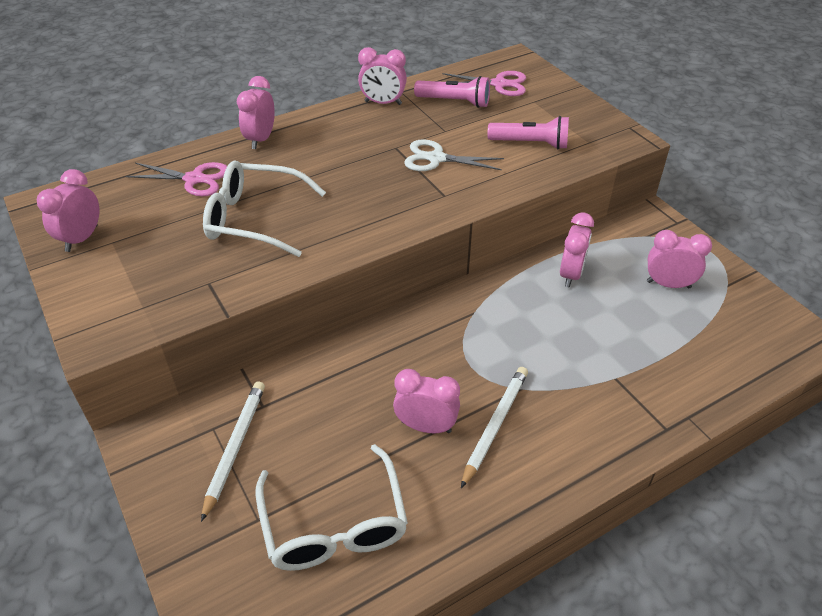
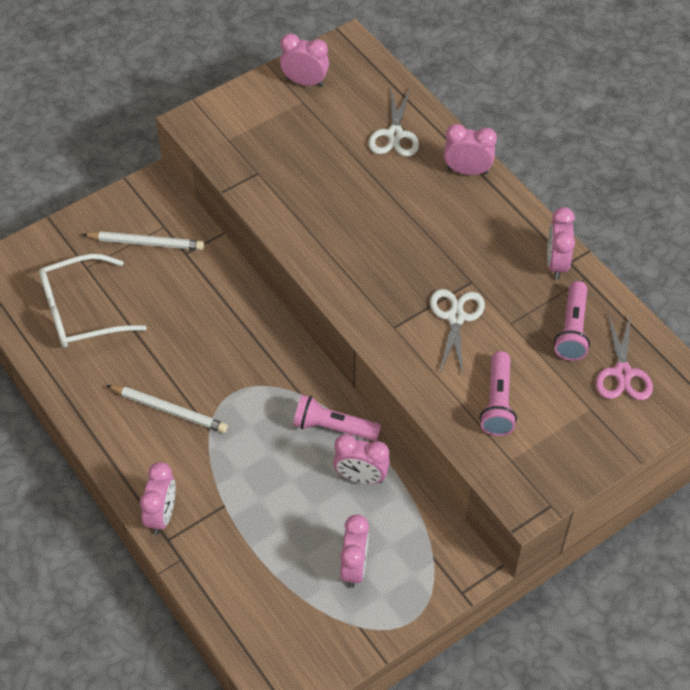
camera: 85 degrees right, 10 degrees up
pink scissors [125,162,227,196] -> white scissors [368,88,419,157]
white glasses [203,161,326,257] -> none
pink clock [393,369,460,433] -> pink clock moved to [140,462,176,535]
none -> pink flashlight [293,395,381,441]

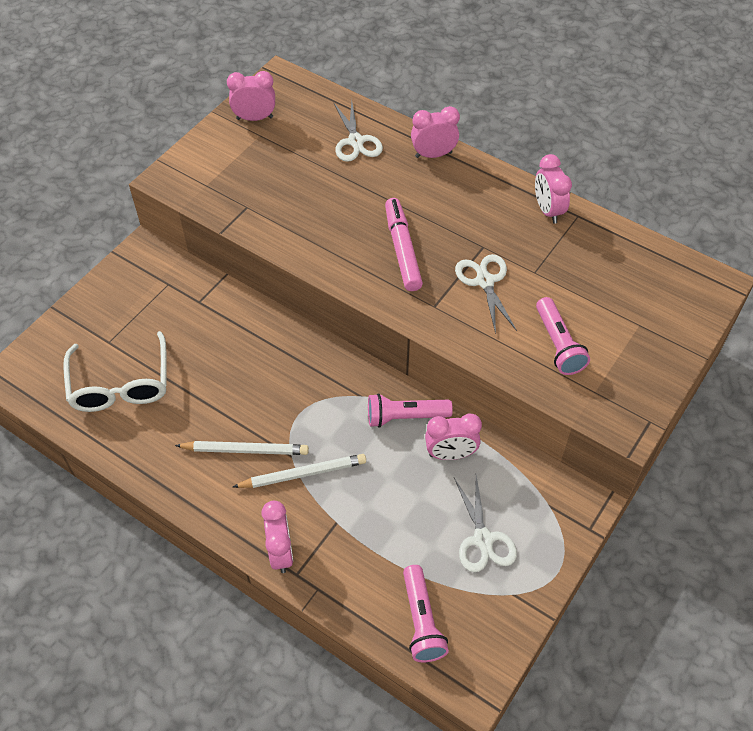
camera: 20 degrees left, 0 degrees up
white glasses [39,254,147,348] -> white glasses turned 60 degrees counterclockwise [63,331,167,412]
white pencil [82,231,204,250] -> white pencil moved to [233,454,366,488]
pink clock [340,514,369,588] -> white scissors [454,475,517,572]
pink flashlight [554,281,590,361] -> pink flashlight moved to [403,565,449,662]
pink scissors [596,314,653,400] -> none
none -> pink marker [385,198,423,291]

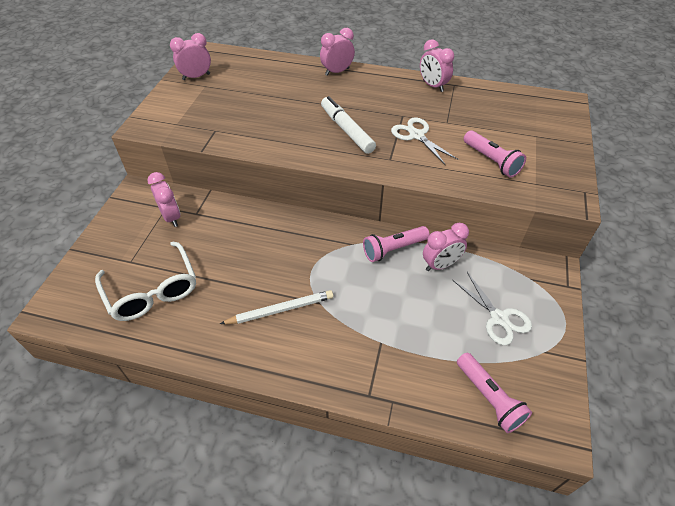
camera: 20 degrees left, 5 degrees down
white pencil [233,454,366,488] -> none
pink clock [261,501,293,573] -> pink clock moved to [147,172,180,227]
white scissors [333,100,383,162] -> none
pink marker [385,198,423,291] -> white marker [321,96,376,154]

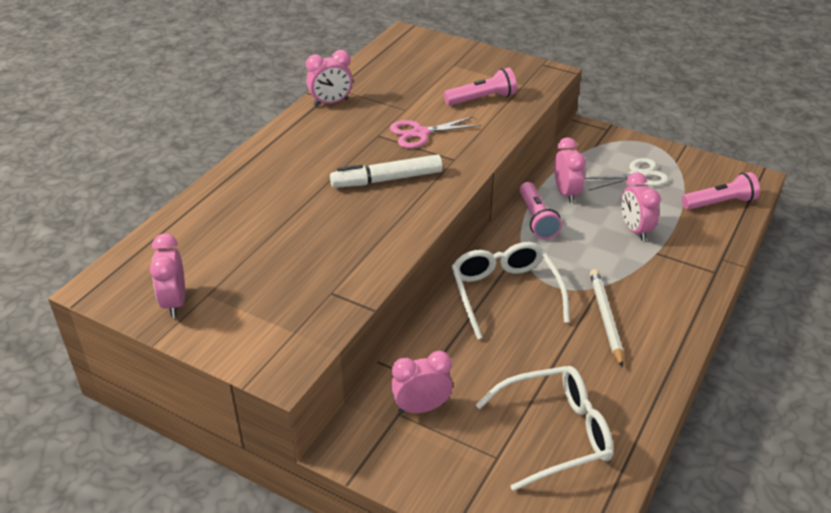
camera: 75 degrees left, 10 degrees down
pink clock [320,28,355,76] -> pink clock moved to [621,173,661,241]
white scissors [391,117,458,165] -> pink scissors [390,116,481,148]
none -> white glasses [452,242,570,339]

